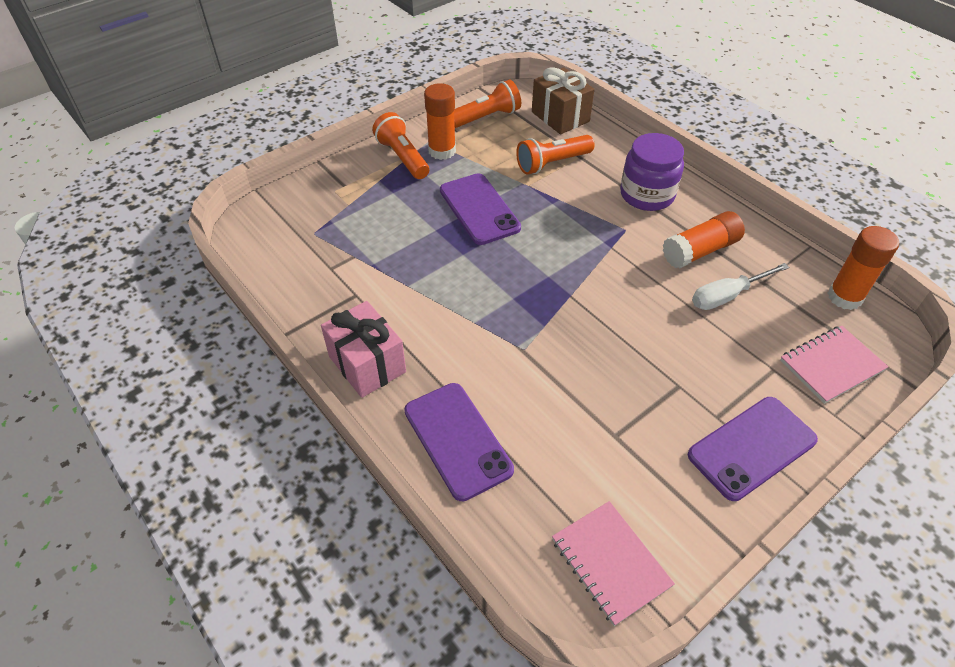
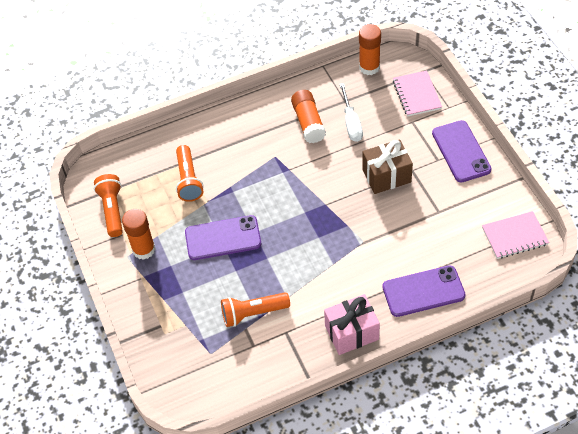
camera: 70 degrees left, 5 degrees up
orange flashlight [372,112,429,179] -> orange flashlight moved to [221,292,290,327]
brown gift [532,67,594,134] -> brown gift moved to [362,139,413,194]
purple jar [620,133,684,211] -> none

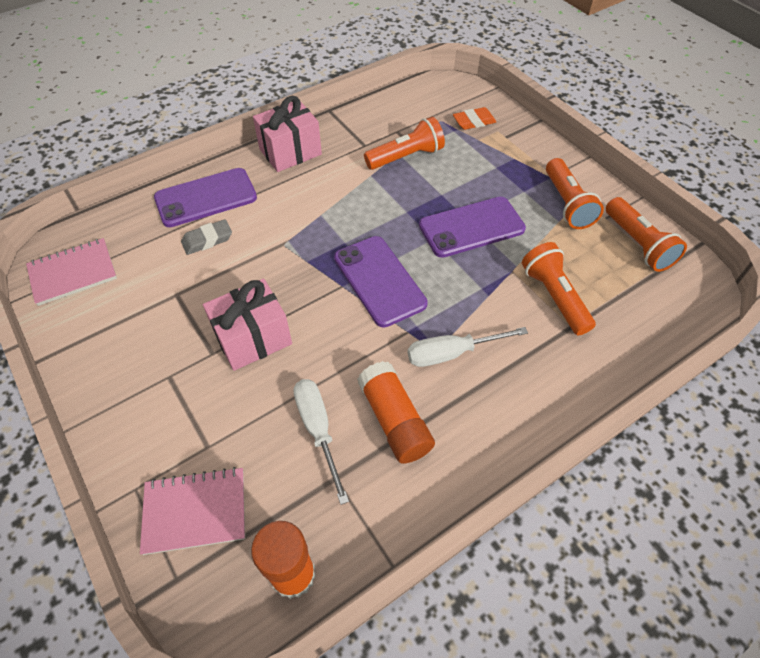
camera: 165 degrees right, 0 degrees up
orange glue stick [122,209,156,260] -> orange flashlight [546,158,604,229]
brown gift [362,139,413,194] -> pink gift [203,279,292,371]
pink notebook [393,70,442,117] -> pink notebook turned 75 degrees counterclockwise [140,467,245,555]
purple phone [432,120,492,182] -> purple phone moved to [334,236,428,328]
none -> grey eraser [181,219,232,255]
none -> white screwdriver [408,327,528,367]
none -> orange eraser [453,107,496,130]

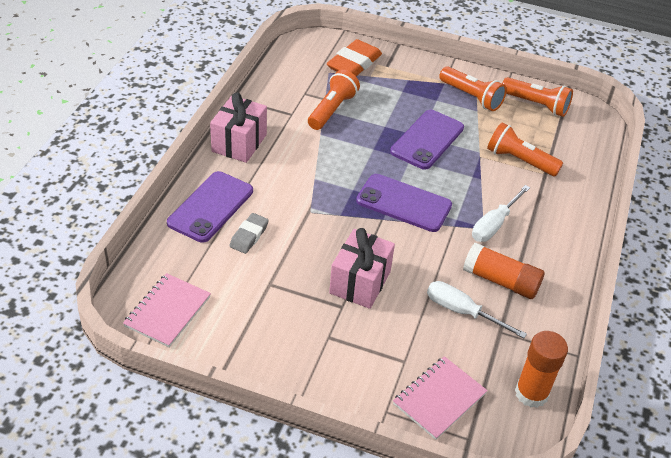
camera: 40 degrees left, 10 degrees down
orange eraser [453,107,496,130] -> orange eraser [327,39,382,76], size x1.70

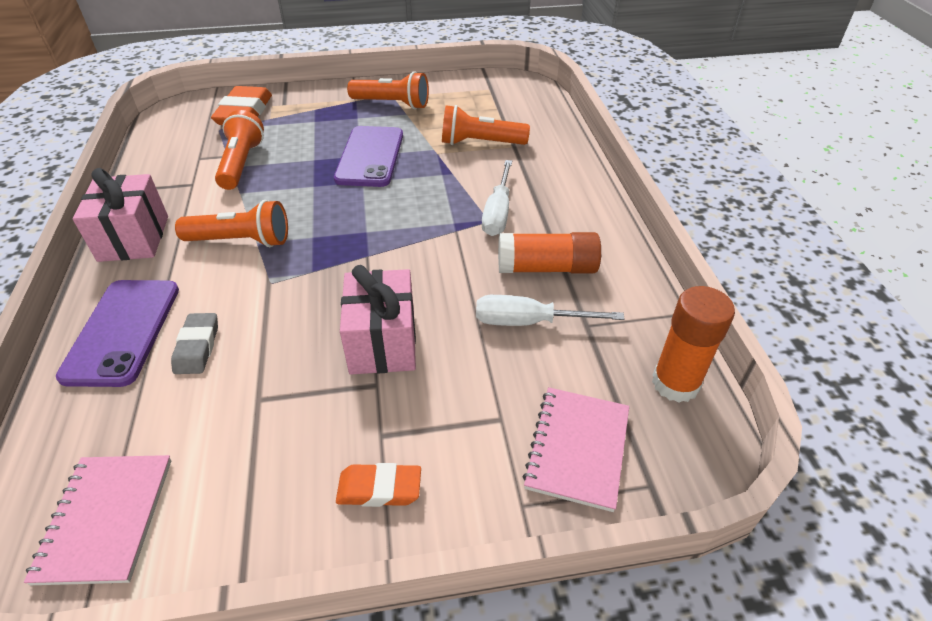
camera: 25 degrees left, 0 degrees up
purple phone [356,174,452,232] -> none
orange flashlight [502,77,573,117] -> orange flashlight moved to [175,200,288,247]
none -> orange eraser [336,463,421,507]

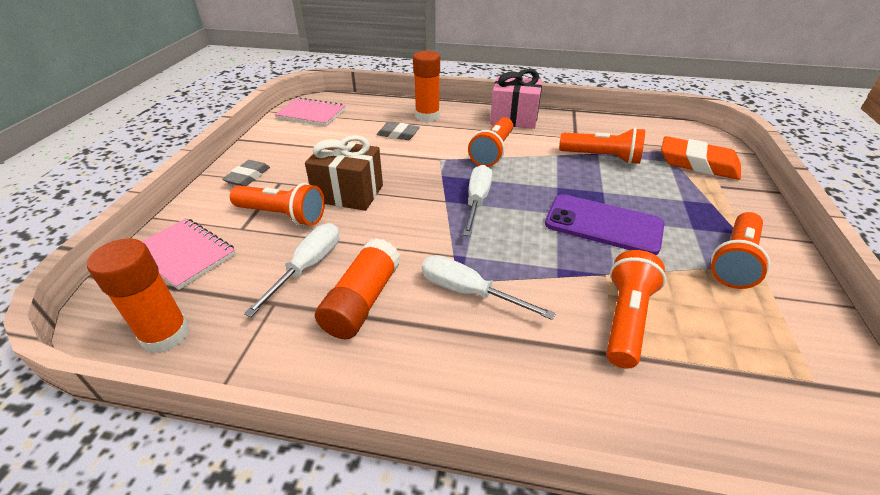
camera: 110 degrees right, 5 degrees down
purple phone [56,280,179,387] -> orange glue stick [413,51,440,122]
orange eraser [336,463,421,507] -> grey eraser [222,160,270,186]
pink gift [340,265,416,375] -> brown gift [305,135,383,211]
none -> orange flashlight [230,183,325,226]
none -> white screwdriver [463,165,492,236]

